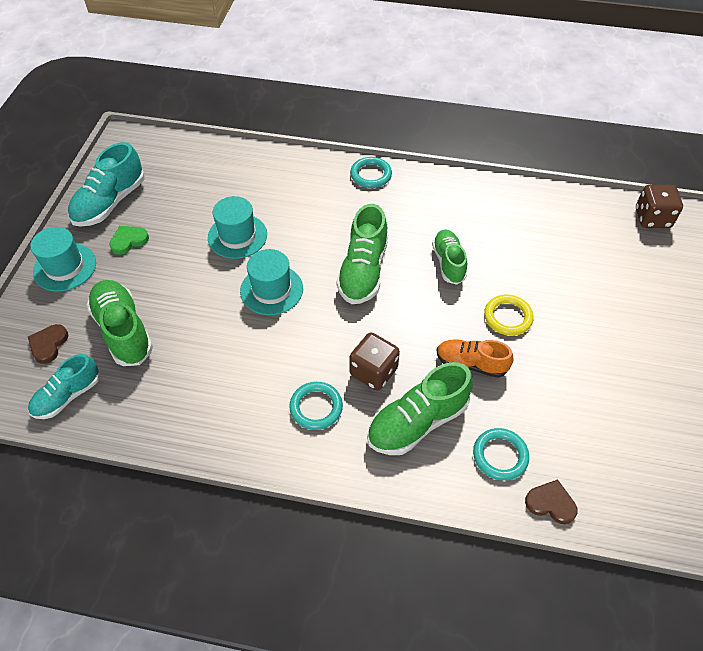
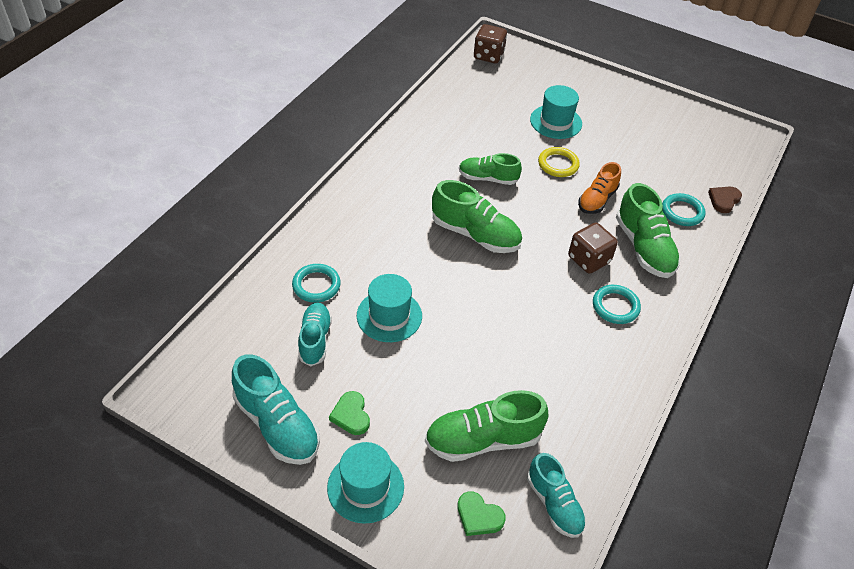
camera: 75 degrees left, 5 degrees down
brown heart [28,324,68,364] -> green heart [457,492,506,536]
turquoise hat [240,249,303,315] -> turquoise hat moved to [530,85,582,139]
turquoise ring [350,157,392,188] -> turquoise ring moved to [292,264,341,303]
none -> turquoise shoe [298,303,332,366]

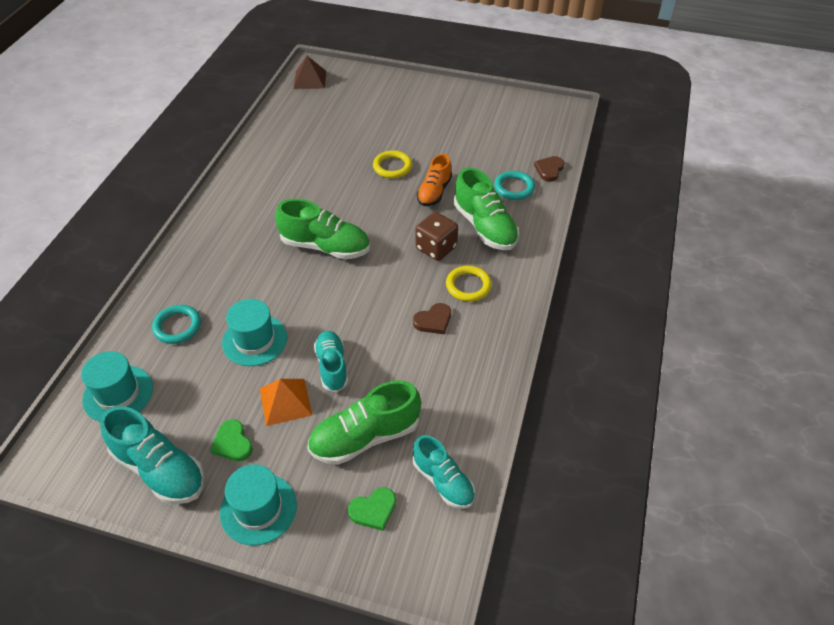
camera: 10 degrees left, 0 degrees up
turquoise shoe [298,303,332,366] -> turquoise shoe moved to [314,331,348,392]
green heart [457,492,506,536] -> green heart turned 45 degrees counterclockwise [348,487,396,531]
green shoe [459,153,522,185] -> none
brown dice [474,24,507,63] -> brown pyramid [293,56,326,89]
turquoise hat [530,85,582,139] -> turquoise hat moved to [81,351,153,422]
turquoise ring [593,285,641,324] -> yellow ring [446,266,492,302]
none -> orange pyramid [260,379,312,426]
none -> brown heart [413,303,451,334]

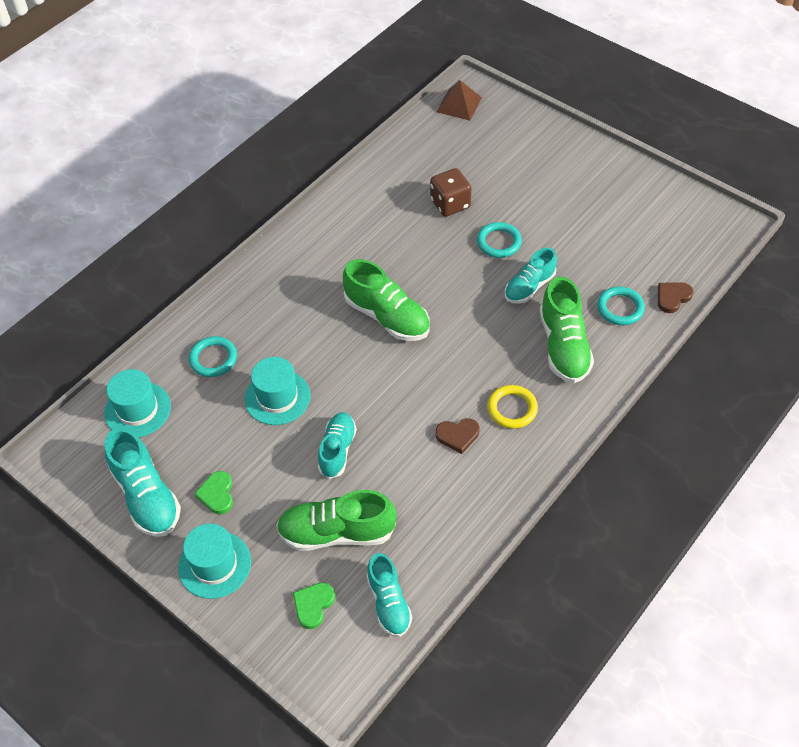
camera: 25 degrees right, 5 degrees up
orange pyramid [260,379,312,426] -> none
green heart [348,487,396,531] -> green heart turned 120 degrees clockwise [293,582,335,629]
yellow ring [373,150,412,178] -> turquoise ring [477,222,522,258]
brown dice [416,212,458,261] -> brown dice moved to [430,168,471,217]
orange shoe [417,154,452,206] -> turquoise shoe [505,248,557,304]

